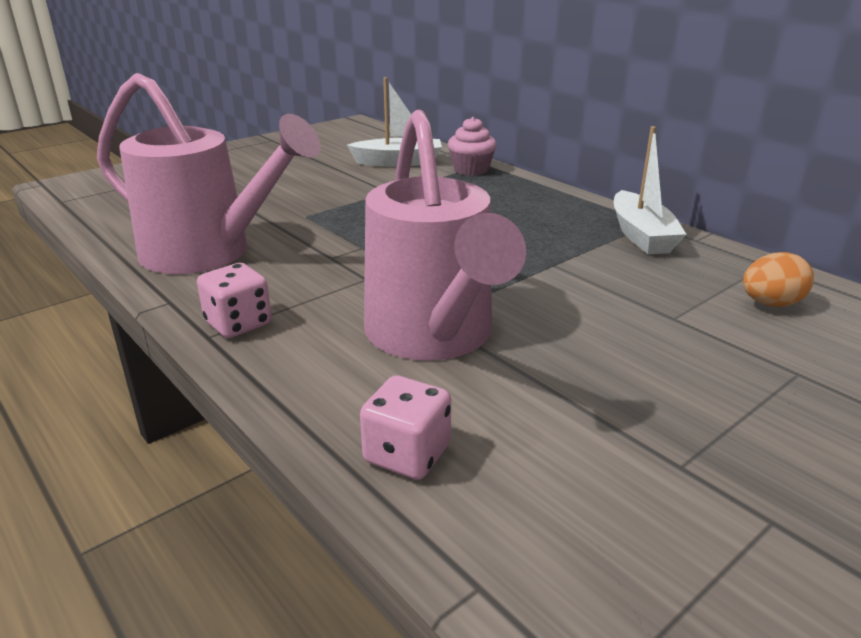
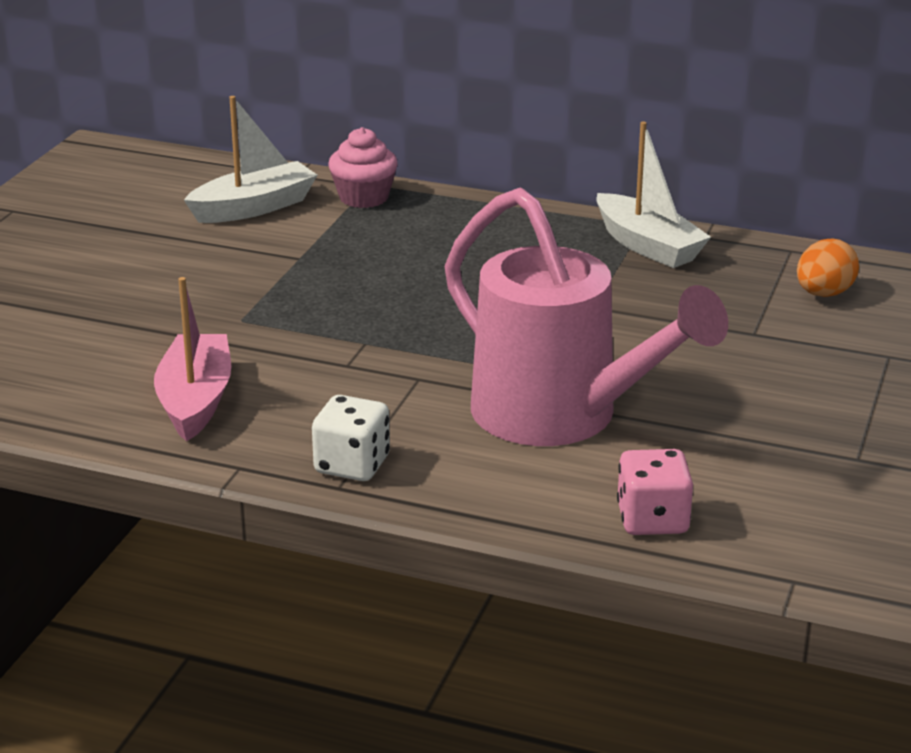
camera: 30 degrees left, 0 degrees up
pink watering can [97,73,321,274] -> pink boat [154,277,231,442]
pink dice [197,263,272,338] -> white dice [312,395,390,481]

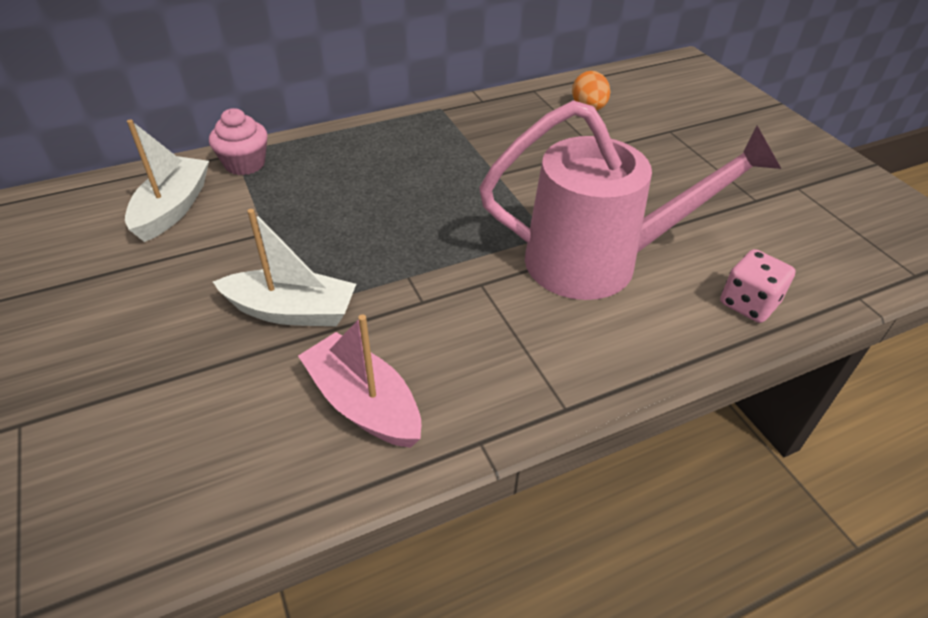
camera: 45 degrees left, 15 degrees up
white dice [312,395,390,481] -> none
white boat [596,121,711,268] -> white boat moved to [213,209,356,326]

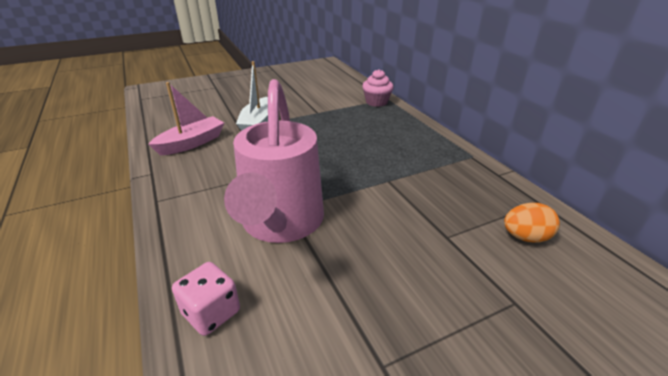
camera: 90 degrees right, 10 degrees down
white boat [125,119,209,242] -> none

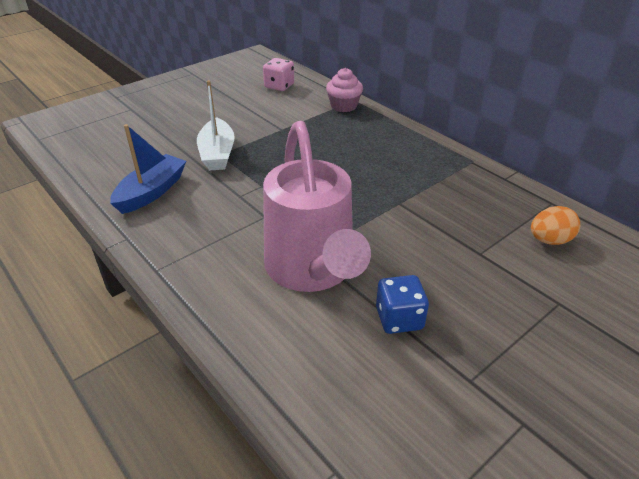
camera: 15 degrees left, 5 degrees up
pink boat [148,82,224,155] -> blue boat [110,124,186,214]
pink dice [172,262,240,336] -> pink dice moved to [263,58,294,91]
none -> blue dice [376,275,429,334]

